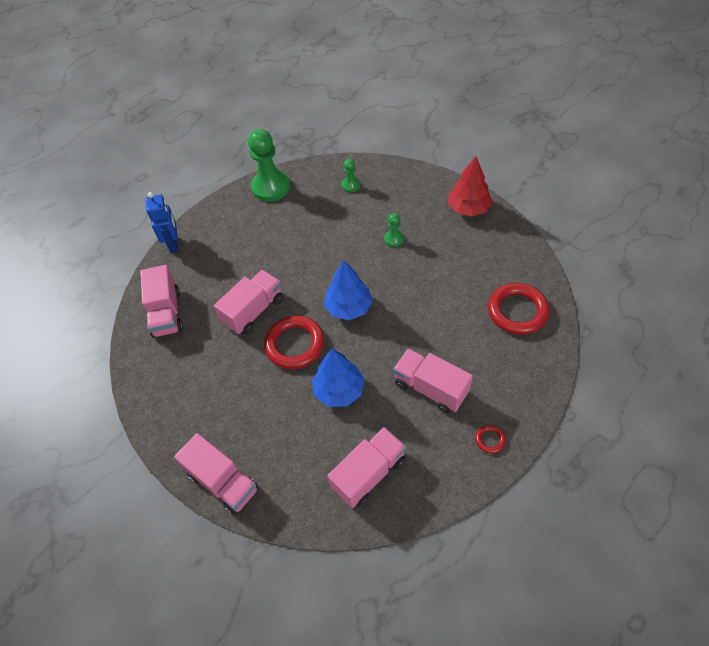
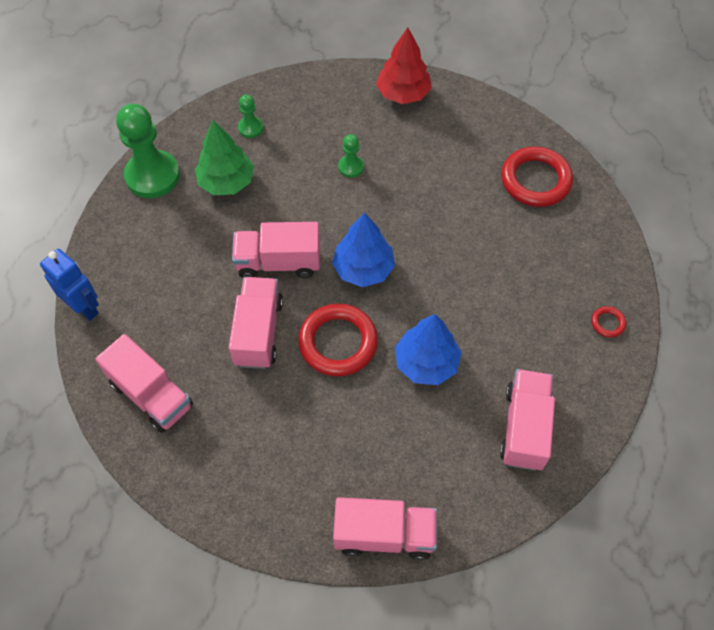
camera: 40 degrees left, 5 degrees up
pink truck [393,349,473,413] -> pink truck moved to [232,222,320,278]
none -> green tree [195,120,254,195]

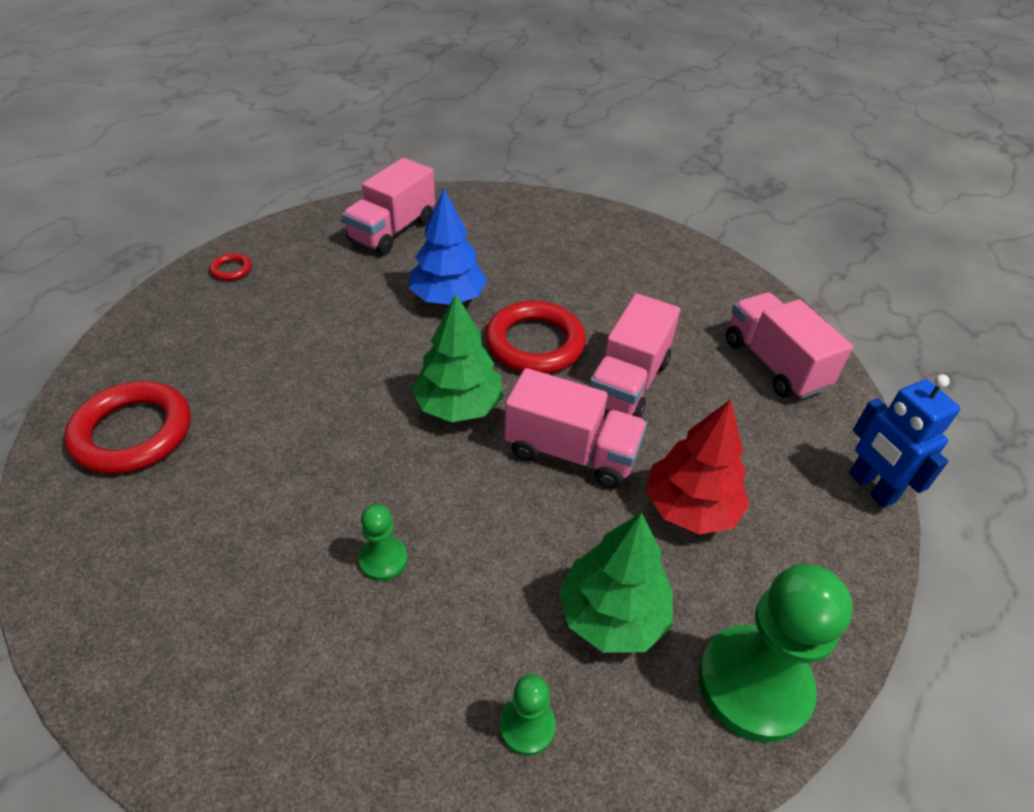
camera: 160 degrees left, 15 degrees down
blue tree [332,212,395,287] -> green tree [411,293,503,422]
pink truck [333,497,437,560] -> none
red tree [376,27,432,104] -> red tree moved to [646,399,750,534]

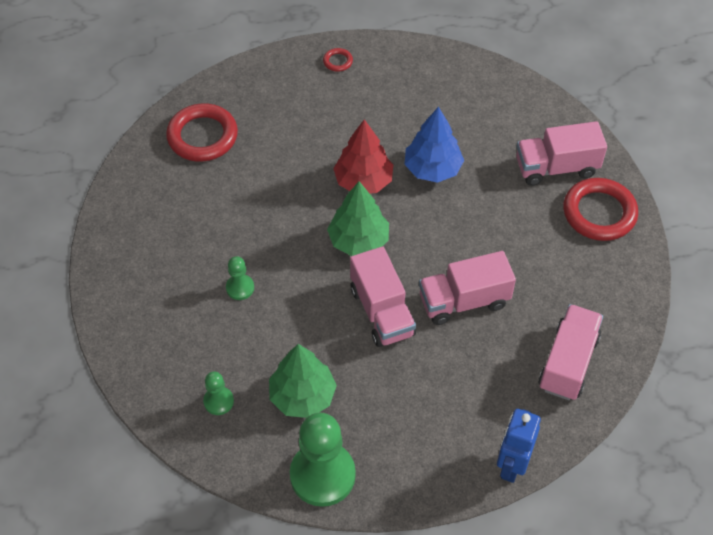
camera: 50 degrees right, 10 degrees up
pink truck [342,158,435,255] -> pink truck moved to [516,121,607,186]
red ring [485,301,586,374] -> red ring moved to [563,178,638,241]
red tree [646,399,750,534] -> red tree moved to [333,119,393,193]

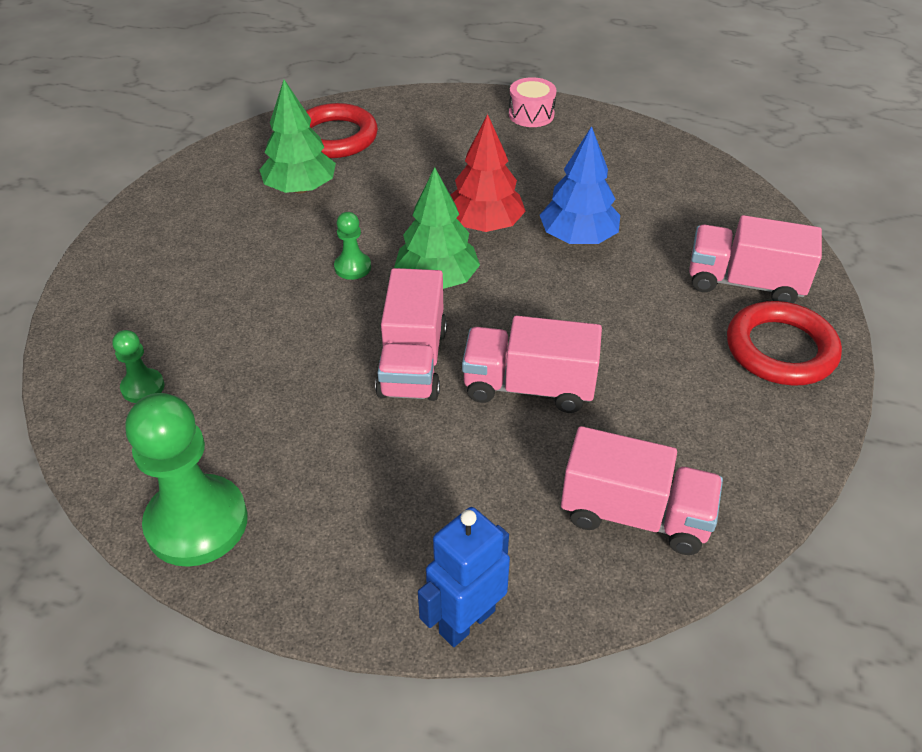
camera: 25 degrees right, 10 degrees down
green pawn [226,256,254,300] -> green pawn moved to [334,212,371,280]
green tree [269,344,337,418] -> green tree moved to [260,80,336,194]
red ring [323,48,353,72] -> pink drum [509,77,556,127]
pink truck [539,304,603,400] -> pink truck turned 60 degrees clockwise [561,426,723,555]

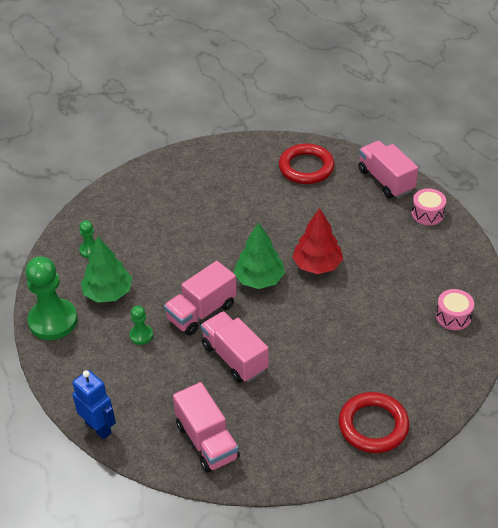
camera: 45 degrees right, 0 degrees up
green tree [260,80,336,194] -> green tree moved to [81,237,132,303]
green pawn [334,212,371,280] -> green pawn moved to [129,306,153,345]
blue robot [418,507,510,647] -> blue robot turned 45 degrees clockwise [72,370,116,439]
blue tree [540,126,620,244] -> none
pink truck [689,215,822,303] -> pink truck moved to [358,141,418,198]
none -> pink drum [436,289,474,330]

